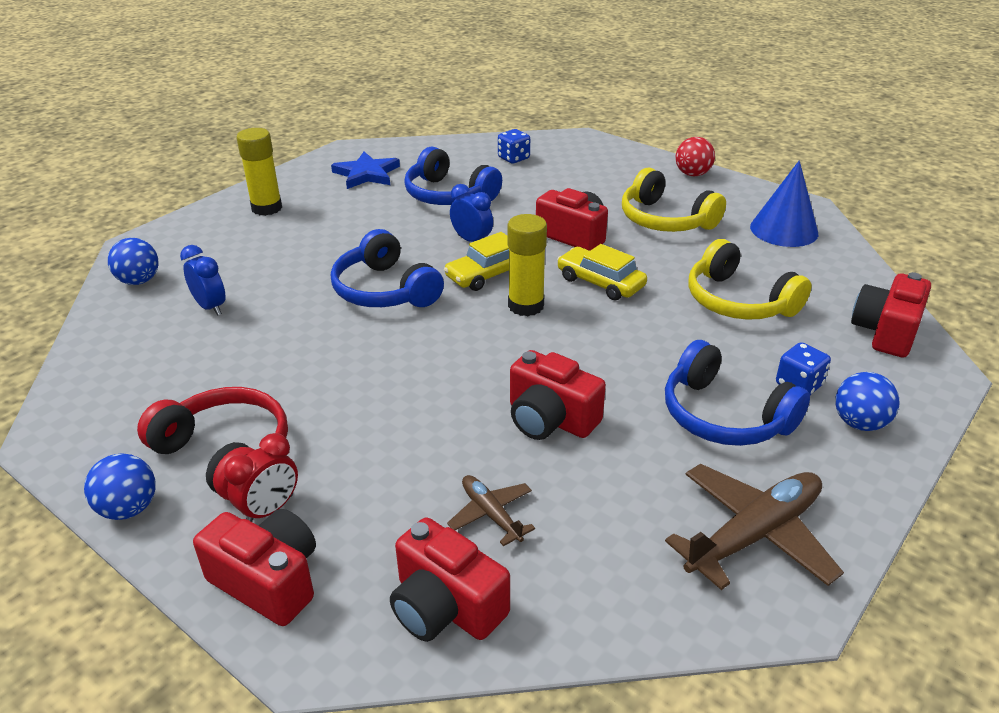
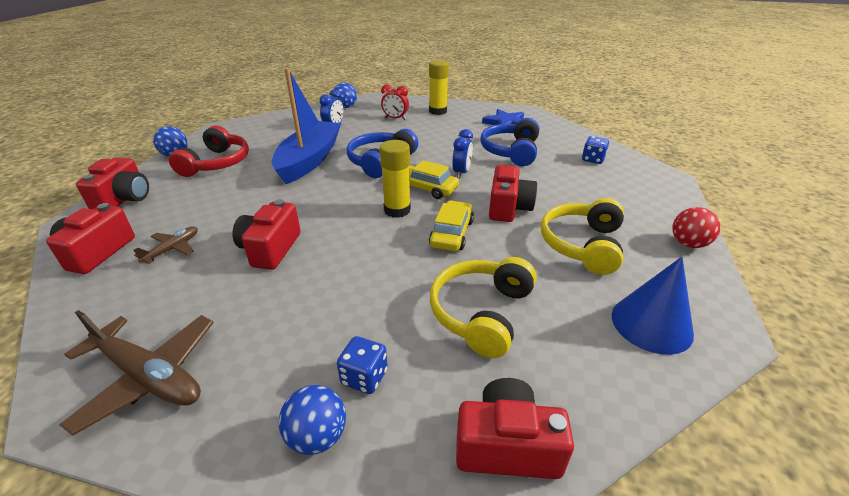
camera: 65 degrees right, 0 degrees up
red clock [224,433,298,522] -> red clock moved to [381,84,409,120]
blue headphones [665,340,810,446] -> none
none -> blue boat [272,68,341,184]

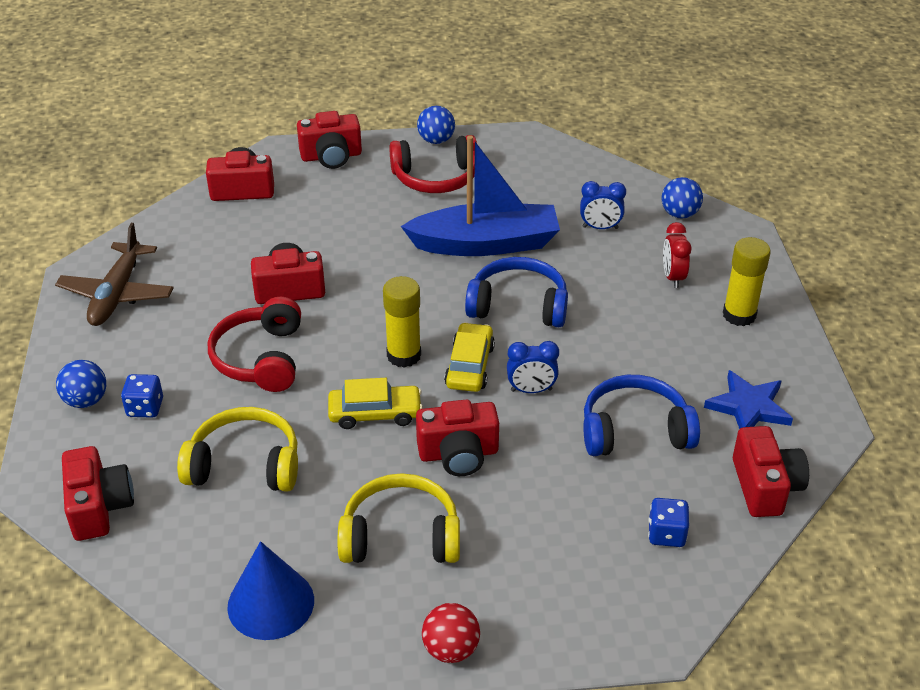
camera: 70 degrees right, 5 degrees up
brown plane [134,226,198,264] -> none
none -> red headphones [208,297,301,392]
none -> red camera [733,426,809,517]

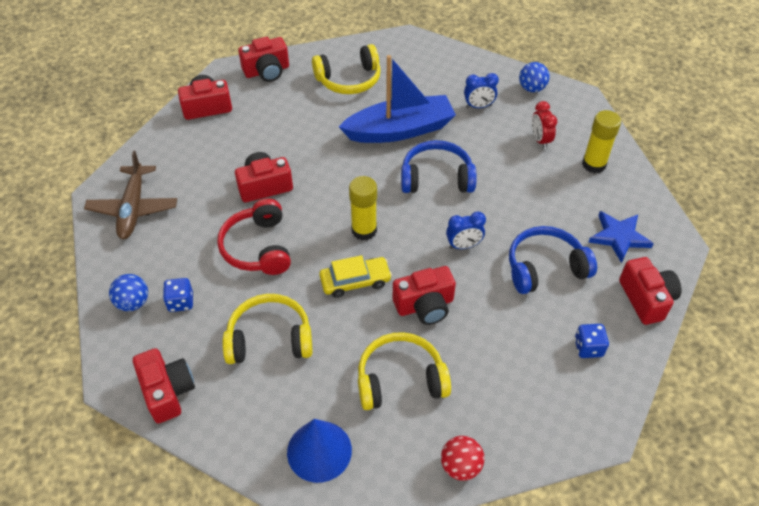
camera: 10 degrees left, 10 degrees up
red headphones [389,135,477,193] -> yellow headphones [312,44,381,94]
blue ball [417,106,455,144] -> none
yellow car [444,322,495,392] -> none

